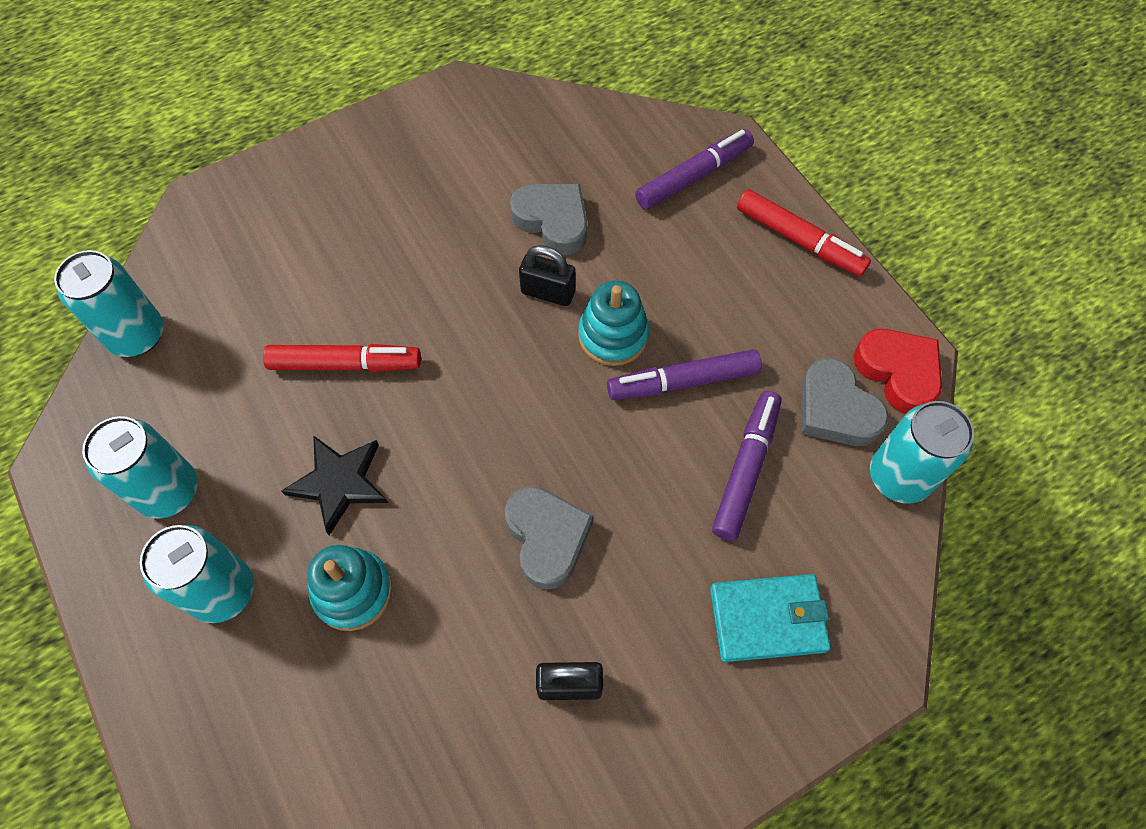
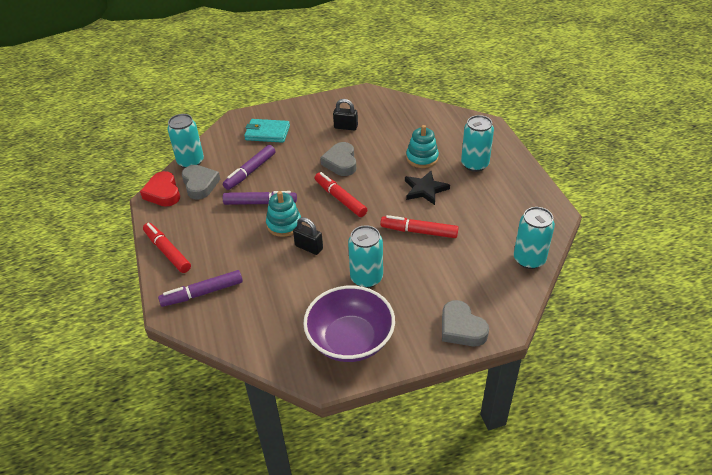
camera: 165 degrees left, 20 degrees down
turquoise can [82,416,198,519] -> turquoise can moved to [348,225,383,288]
grey heart [510,184,587,255] -> grey heart moved to [442,300,489,346]
none -> purple bowl [303,286,395,362]
none -> red marker [315,172,367,217]

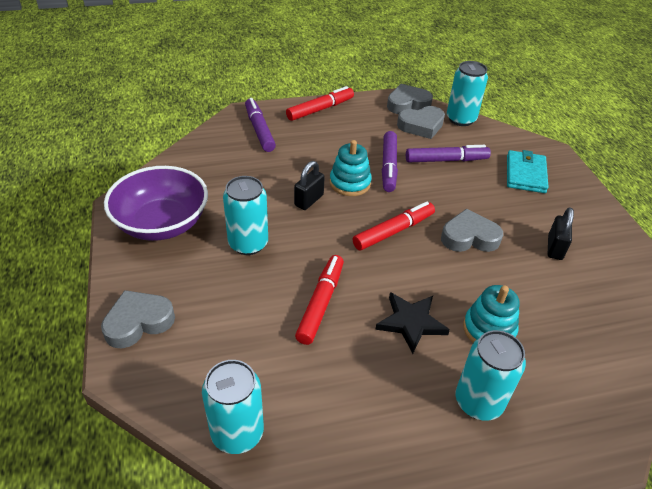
camera: 90 degrees right, 0 degrees up
red heart [140,171,180,207] -> grey heart [387,84,433,114]
purple marker [223,145,275,190] -> purple marker turned 135 degrees clockwise [406,145,491,162]

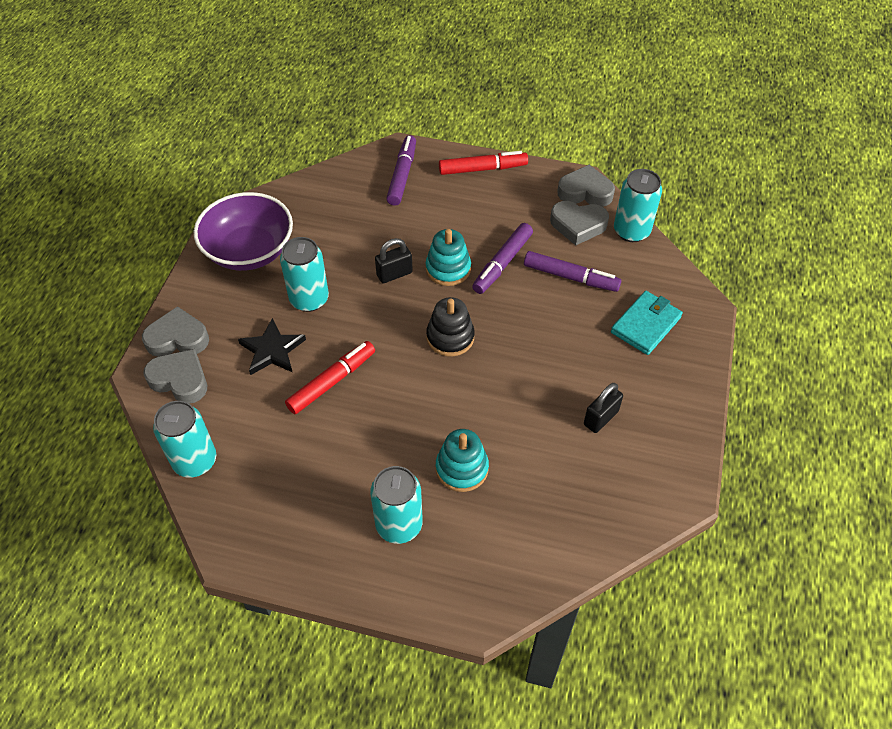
camera: 30 degrees right, 10 degrees up
red marker [353,202,435,251] -> black stacking toy [426,297,475,356]
black star [375,292,450,354] -> black star moved to [238,318,306,375]
grey heart [441,209,503,252] -> grey heart moved to [143,349,207,404]

